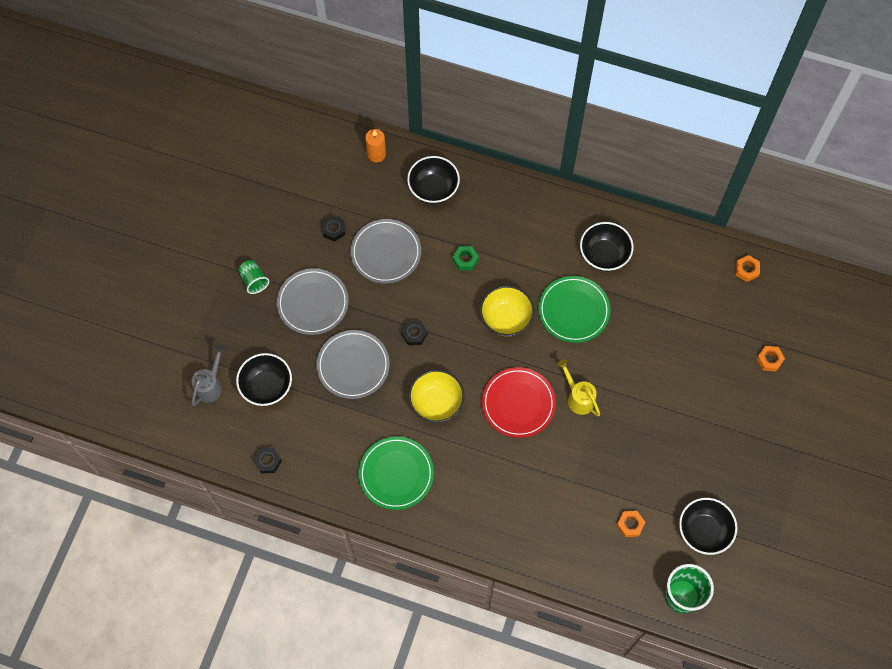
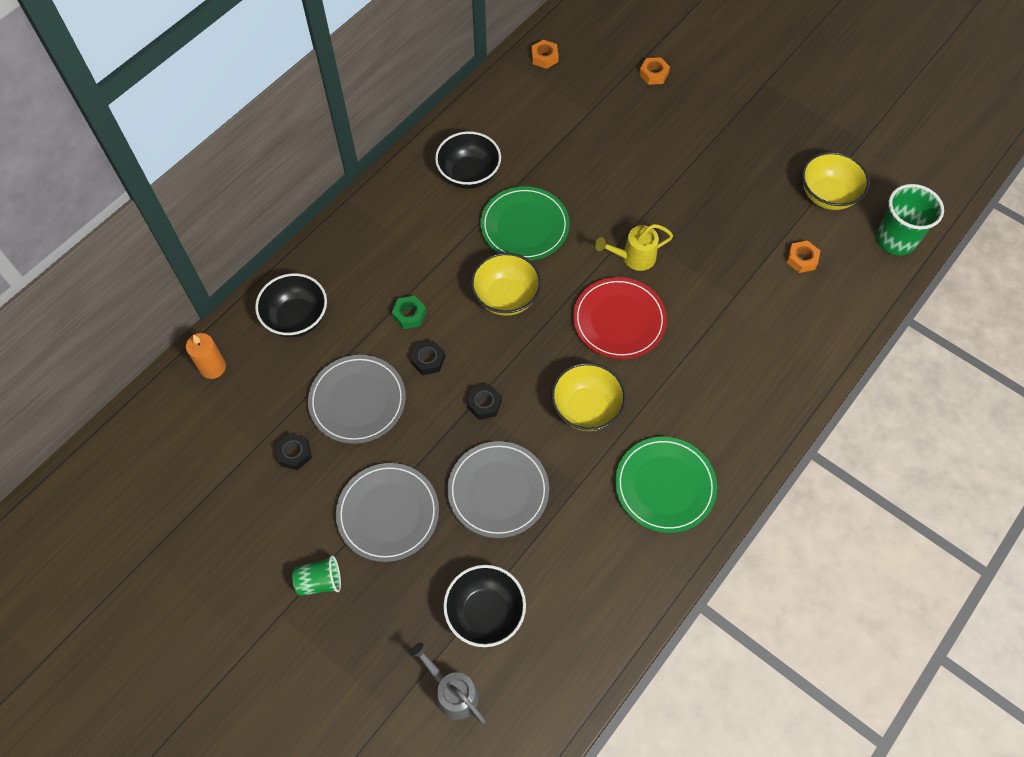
camera: 70 degrees left, 5 degrees down
black nut [253,447,281,473] -> black nut moved to [410,341,445,375]
black bowl [679,498,737,555] -> yellow bowl [802,152,870,210]

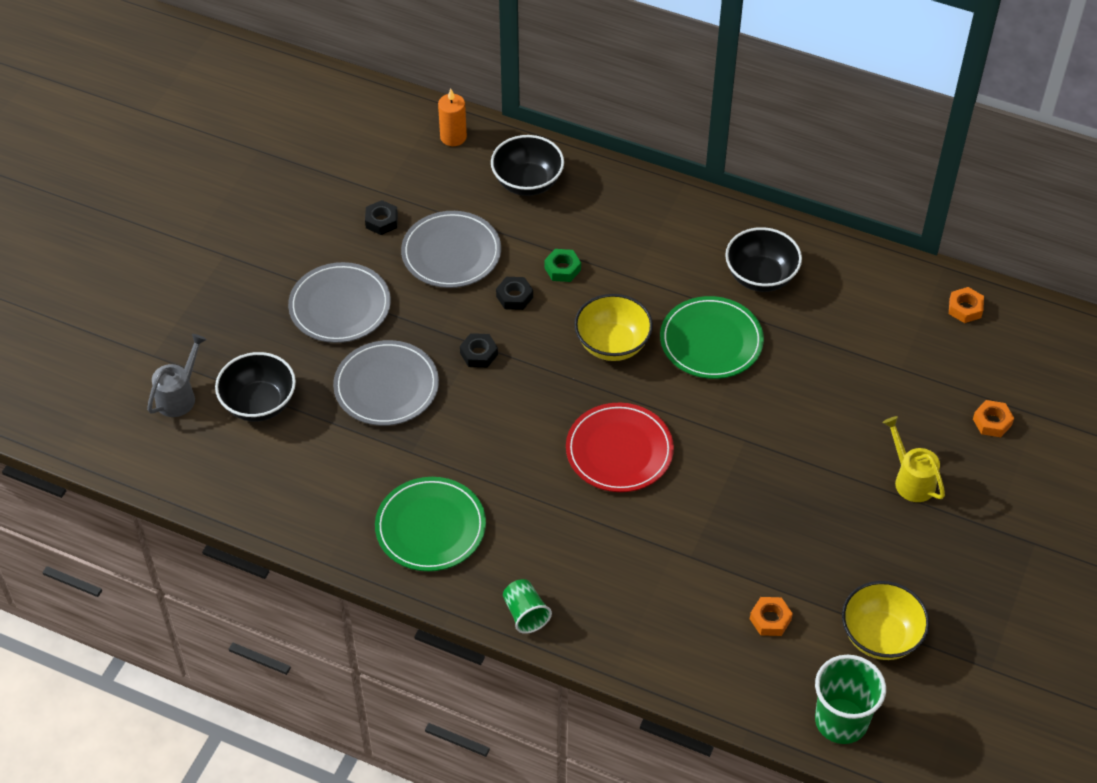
camera: 75 degrees right, 10 degrees down
green cup [292,555,341,596] -> green cup moved to [503,579,552,634]
yellow bowl [551,362,626,431] -> none
yellow watering can [595,224,673,271] -> yellow watering can moved to [882,416,945,502]

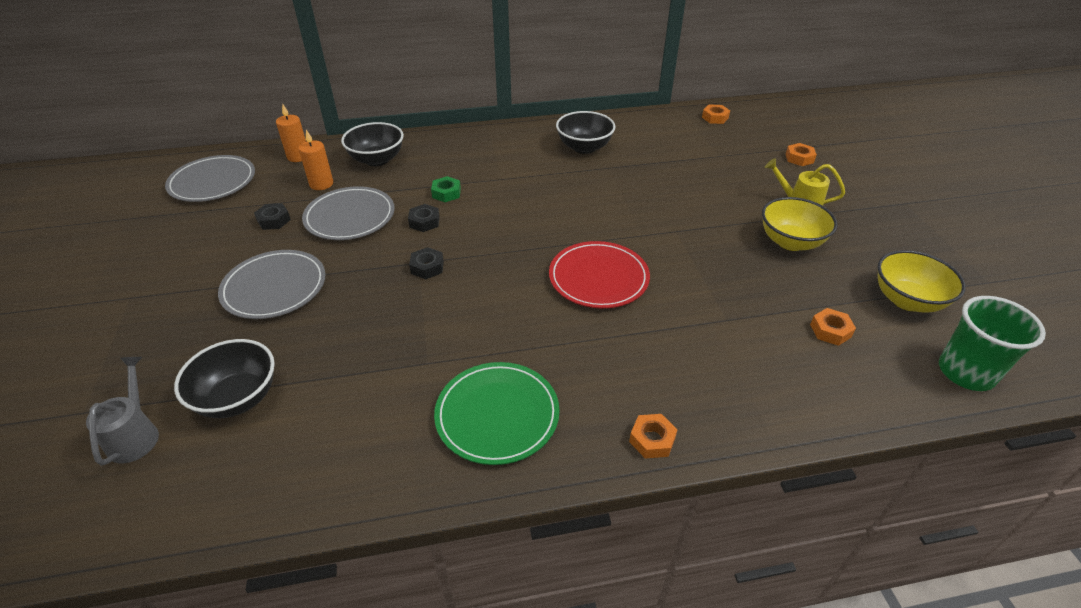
camera: 35 degrees left, 10 degrees down
grey plate [333,340,439,426] -> grey plate moved to [165,155,255,202]
green cup [503,579,552,634] -> orange nut [629,414,678,458]
yellow bowl [574,294,653,361] -> yellow bowl moved to [762,197,837,251]
green plate [660,296,764,379] -> none
none -> orange candle [299,130,333,190]

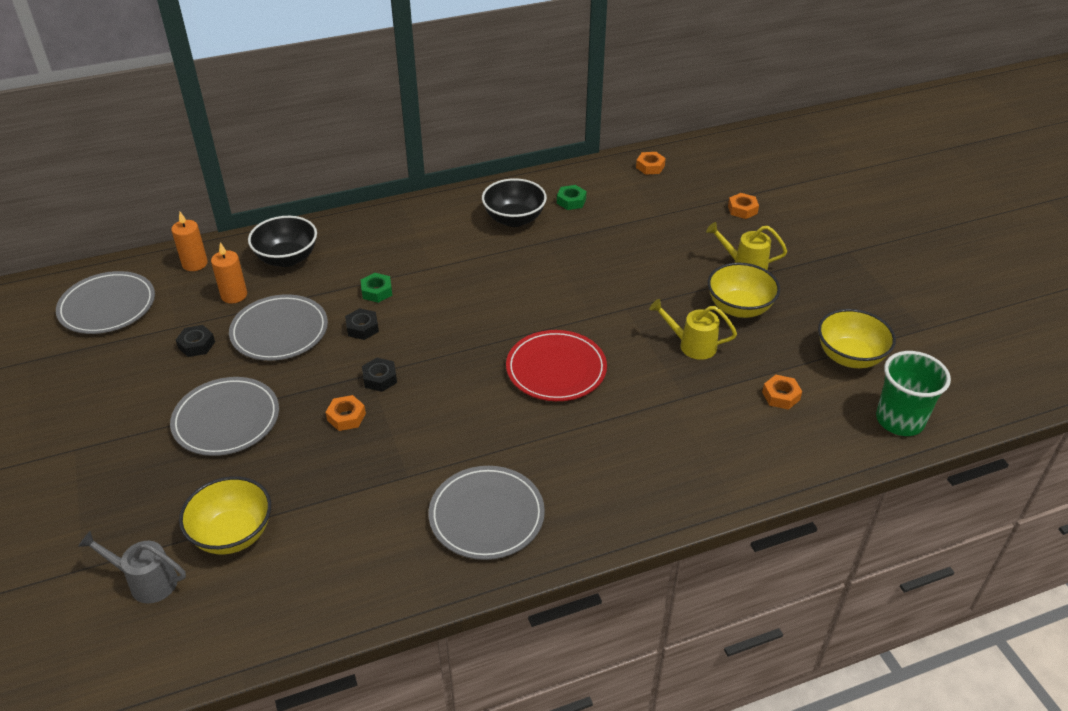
camera: 10 degrees left, 0 degrees up
grey watering can [86,357,159,466] -> grey watering can turned 60 degrees counterclockwise [78,531,186,603]
black bowl [174,339,275,418] -> yellow bowl [179,476,271,554]
green plate [434,362,560,465] -> grey plate [429,466,545,560]
orange nut [629,414,678,458] -> orange nut moved to [326,395,366,431]
none -> green nut [557,185,586,210]
none -> yellow watering can [649,299,737,360]

